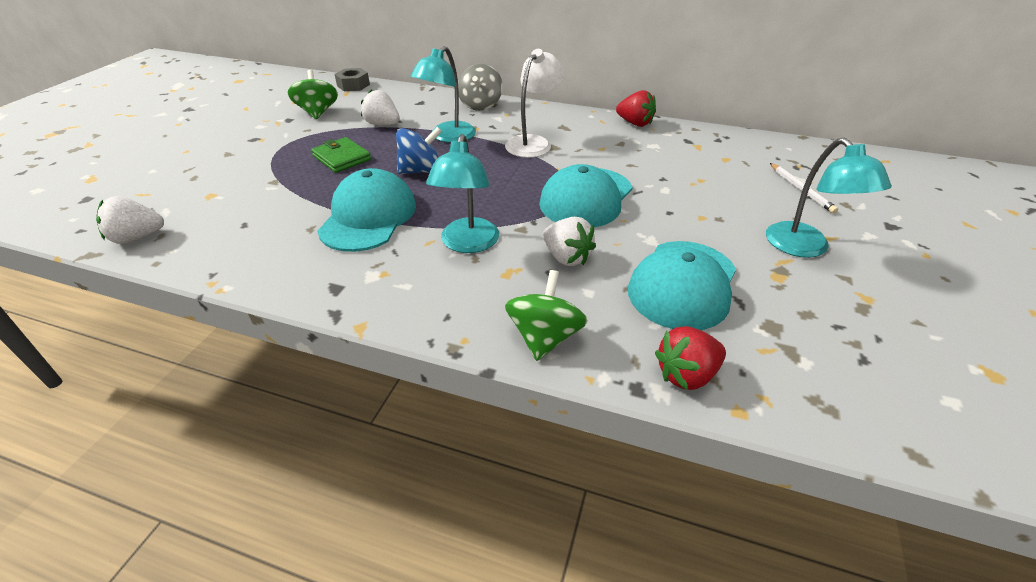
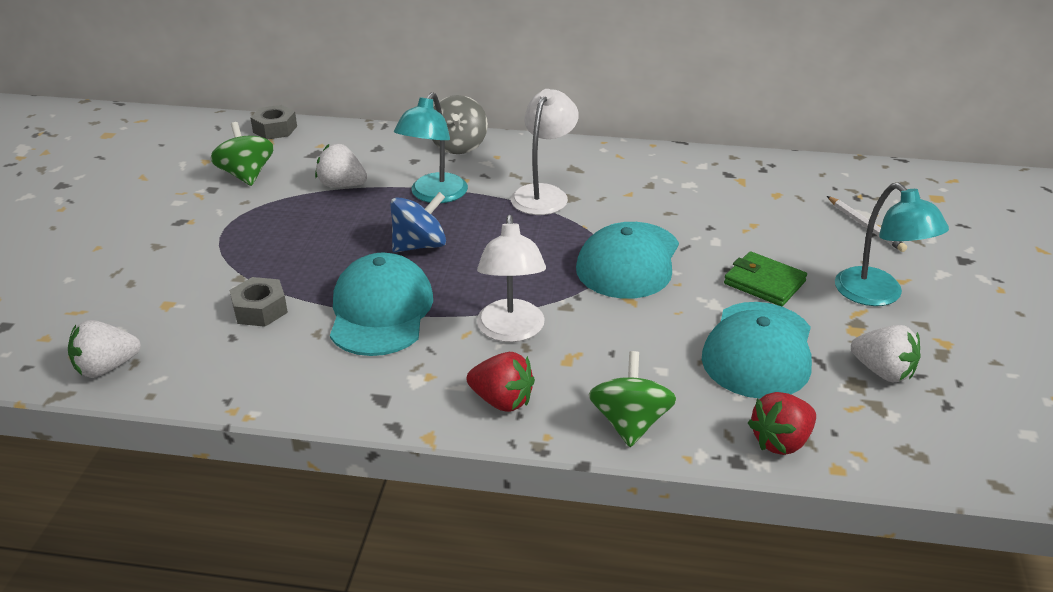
camera: 10 degrees left, 5 degrees down
green wallet [311,137,371,173] -> green wallet moved to [724,251,807,306]
turquoise lamp [426,134,499,253] -> white lamp [477,215,546,342]
white strawberry [543,217,596,266] -> white strawberry moved to [851,325,920,383]
red strawberry [616,90,656,127] -> red strawberry moved to [467,352,535,412]
none -> grey nut [230,277,288,327]

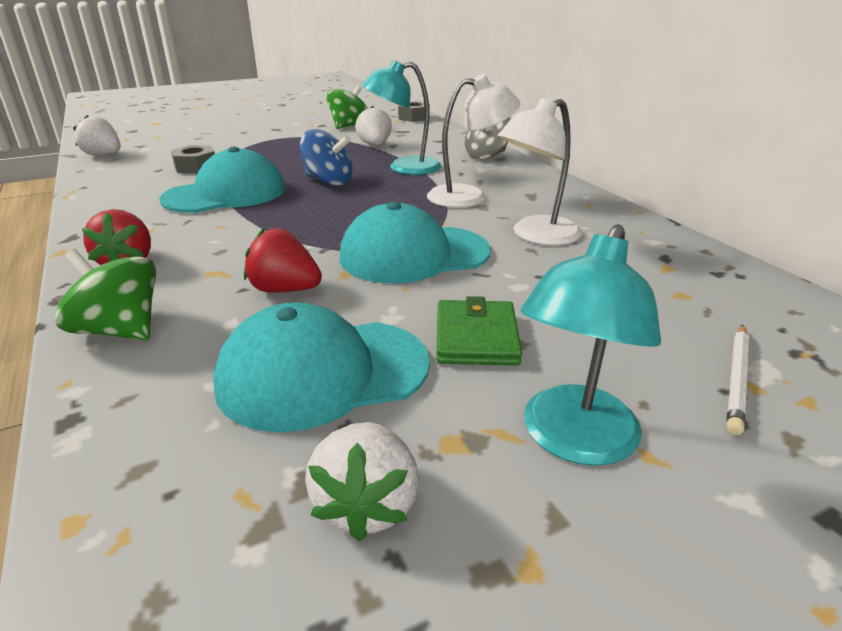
camera: 55 degrees right, 5 degrees down
white lamp [477,215,546,342] -> white lamp moved to [498,98,582,245]
green spinning top [588,351,677,447] -> green spinning top turned 120 degrees counterclockwise [55,249,156,340]
red strawberry [748,392,816,455] -> red strawberry moved to [244,228,322,293]

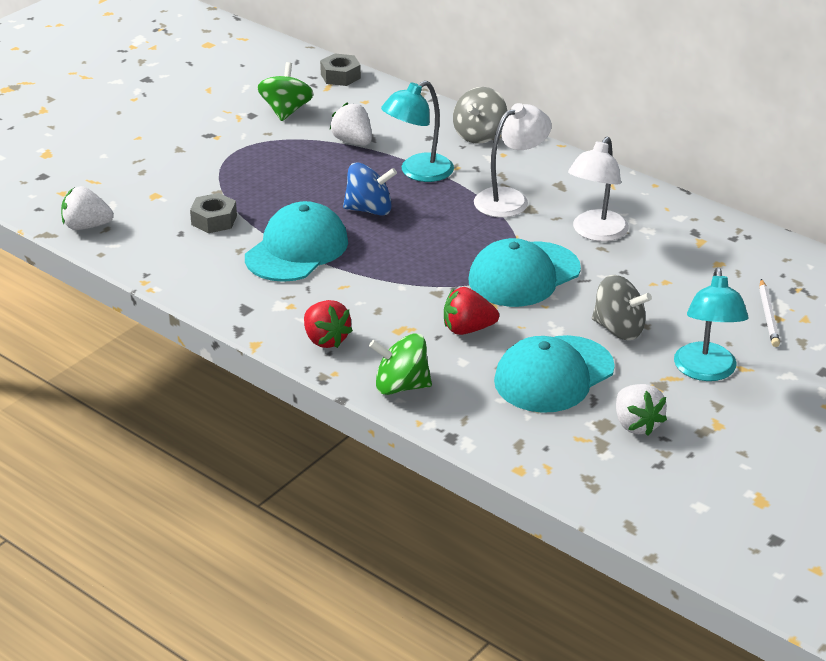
camera: 25 degrees left, 5 degrees up
green wallet [436,296,522,365] -> grey spinning top [592,275,652,340]

